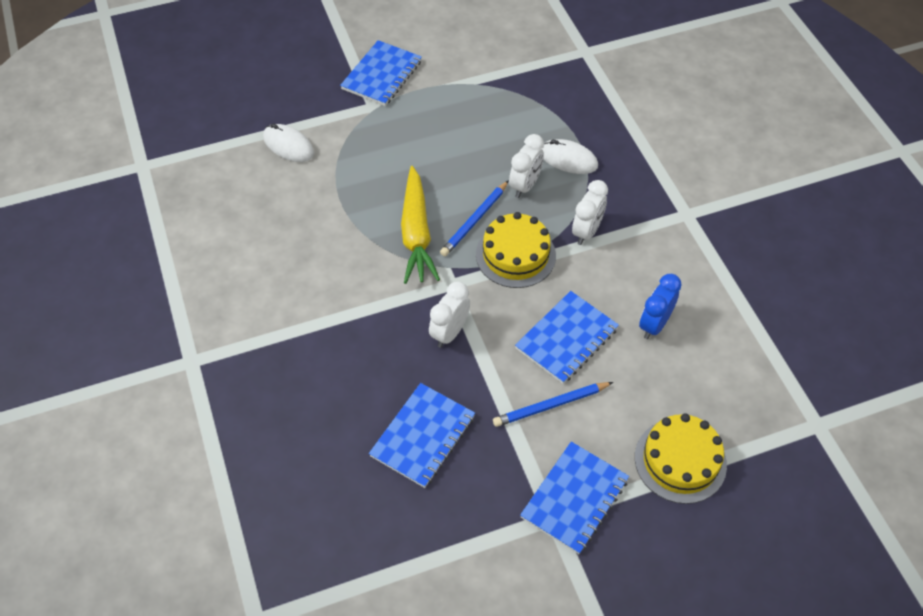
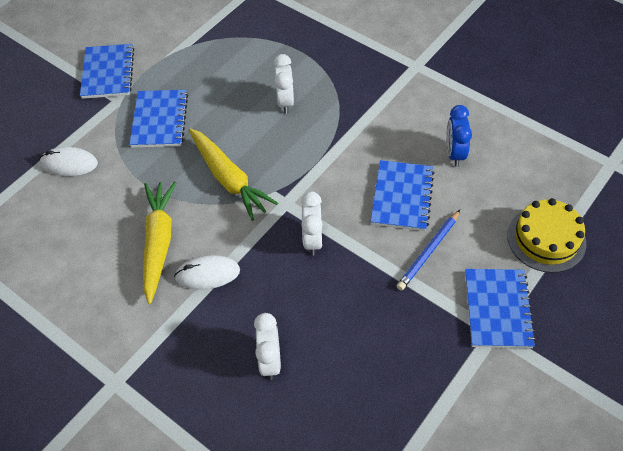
camera: 30 degrees left, 0 degrees up
blue notebook [369,383,475,488] -> blue notebook moved to [129,90,188,148]
blue pencil [440,180,509,257] -> none
yellow cake [476,212,556,288] -> none
white mouse [541,139,598,174] -> white mouse moved to [174,255,240,290]
white clock [572,180,608,245] -> white clock moved to [254,313,281,380]
none -> yellow carrot [143,181,177,304]

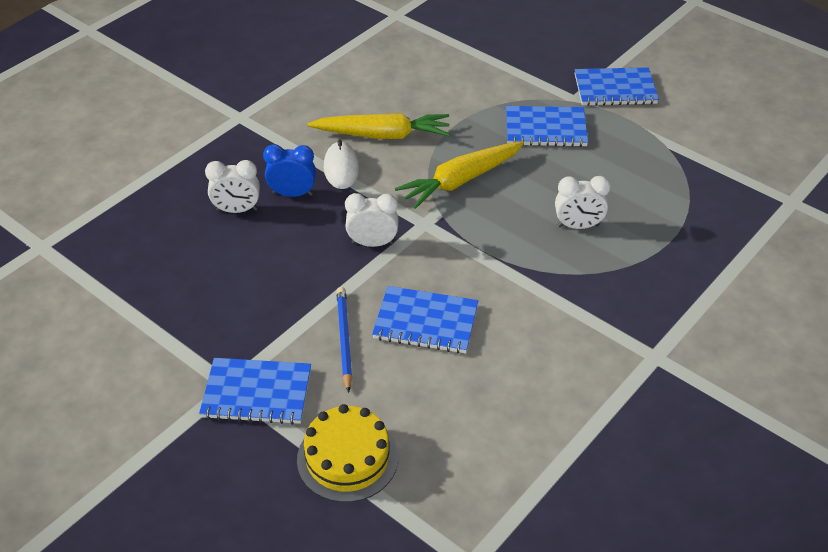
camera: 90 degrees right, 10 degrees down
white mouse [39,147,98,176] -> none
blue pencil [397,210,460,291] -> blue pencil turned 45 degrees clockwise [337,287,352,393]
blue clock [446,105,472,167] -> blue clock moved to [263,144,316,197]

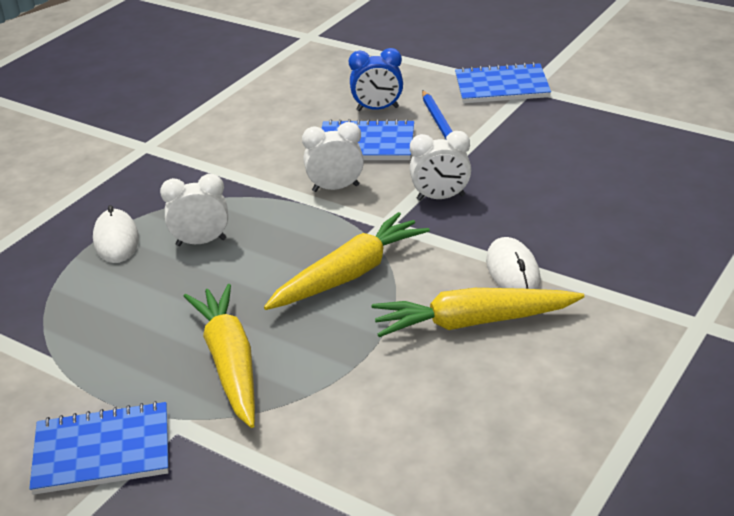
camera: 175 degrees right, 10 degrees down
white clock [205,160,260,213] -> white clock moved to [302,122,364,192]
blue clock [263,144,316,197] -> blue clock moved to [349,48,403,111]
yellow cake [297,404,398,502] -> none
blue notebook [506,106,588,147] -> yellow carrot [184,284,255,428]
none -> white mouse [93,205,139,263]

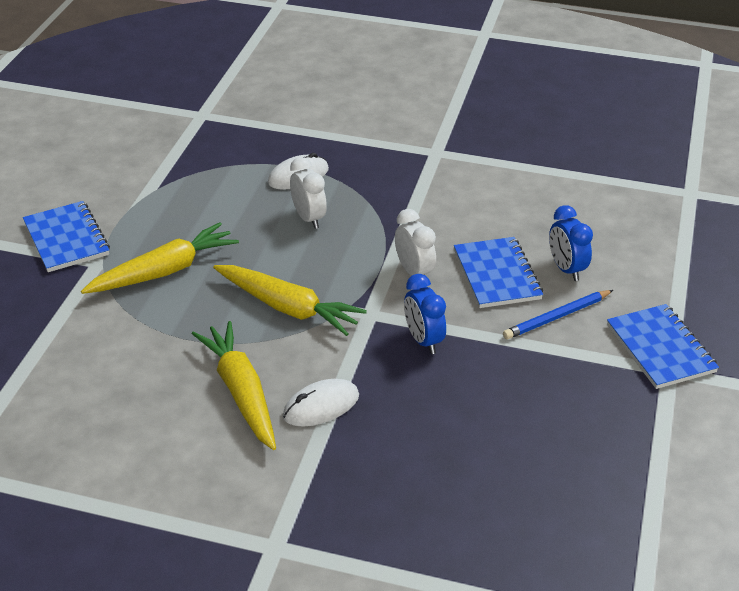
camera: 70 degrees right, 5 degrees up
white clock [410,131,471,201] -> blue clock [404,274,446,354]

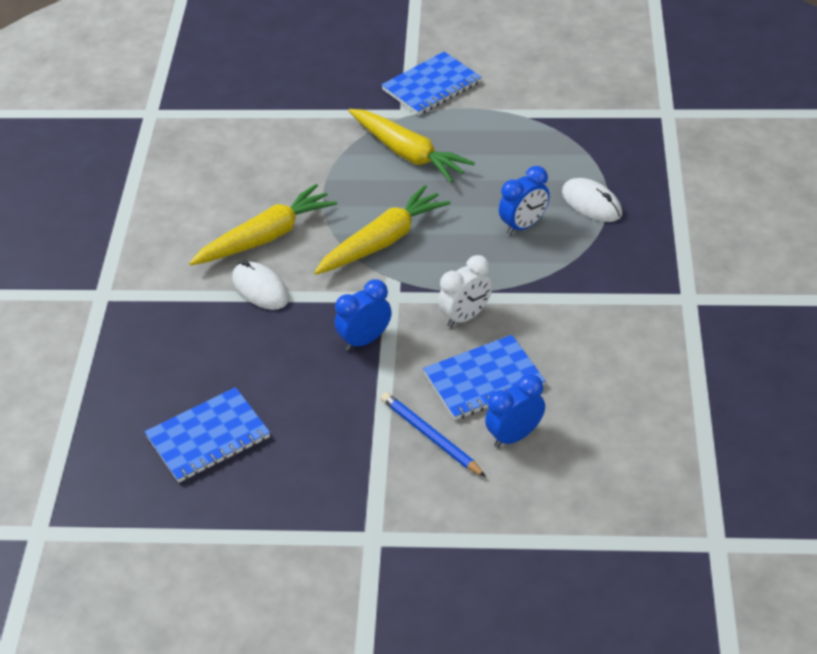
camera: 80 degrees right, 5 degrees up
yellow carrot [213,265,367,336] -> yellow carrot turned 150 degrees counterclockwise [314,185,451,275]
white clock [290,157,327,229] -> blue clock [499,166,550,235]
blue notebook [607,304,719,389] -> blue notebook moved to [145,387,270,483]

